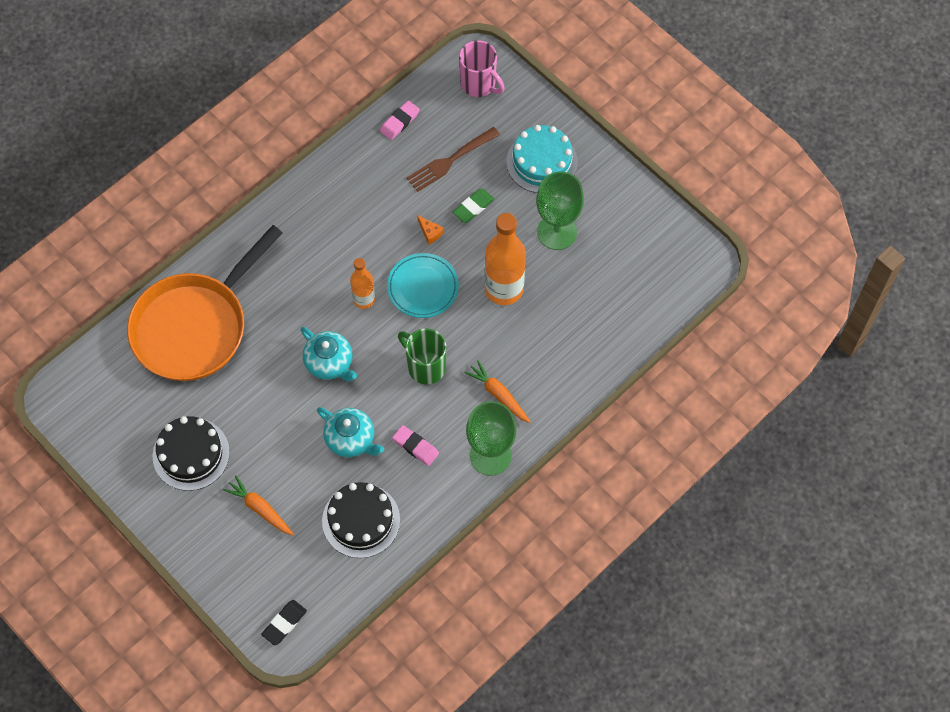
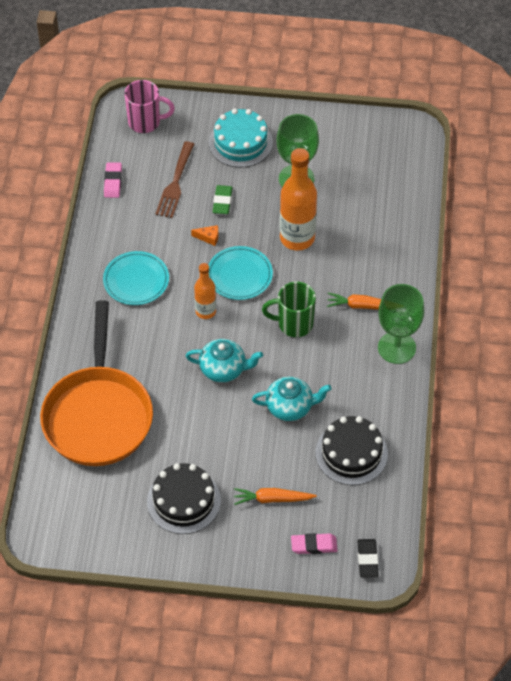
camera: 40 degrees left, 10 degrees down
pink eraser [392,425,439,466] -> pink eraser moved to [291,533,338,554]
none -> turquoise plate [103,251,169,305]

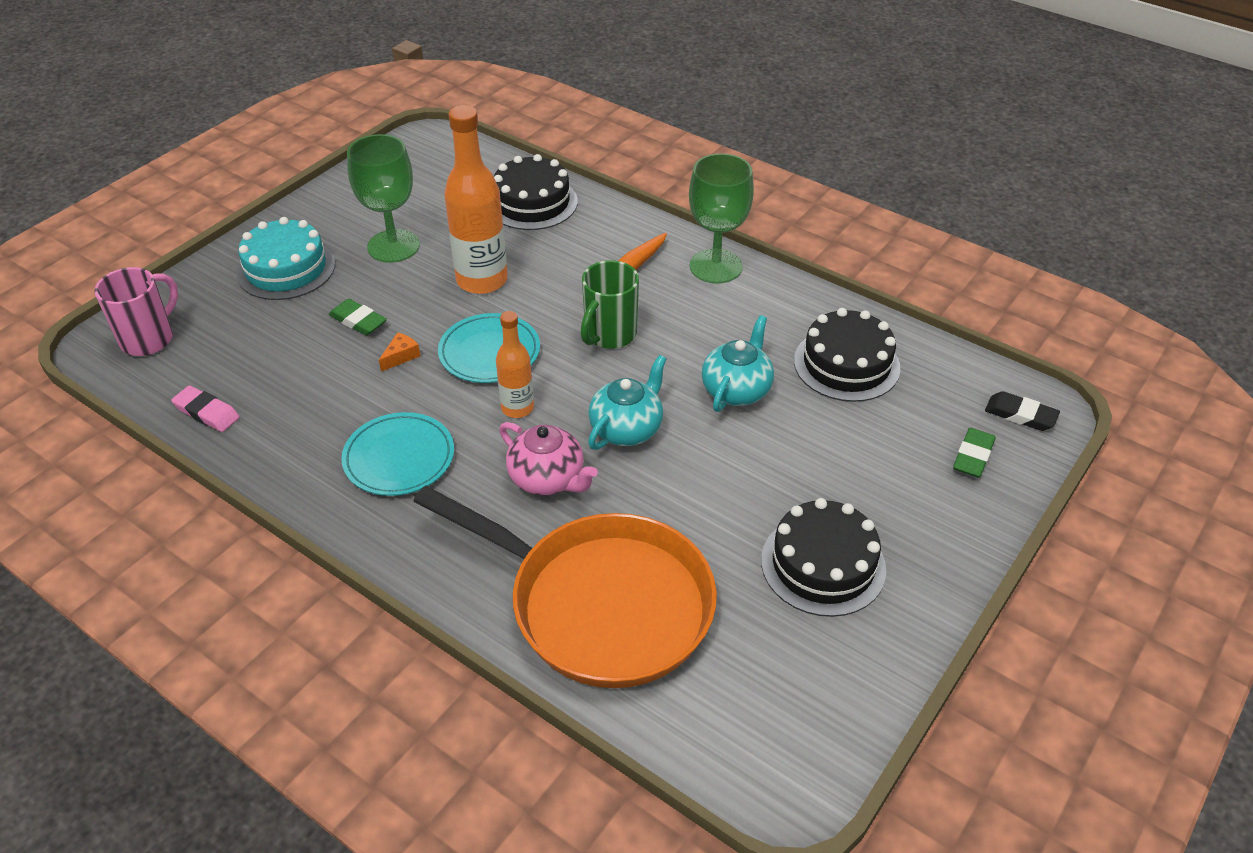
camera: 60 degrees left, 10 degrees down
brown fork [155,141,194,218] -> none
orange carrot [234,488,317,505] -> none
pink eraser [291,533,338,554] -> green eraser [953,428,996,478]
none -> black cake [494,154,578,230]
none -> pink teapot [499,422,598,495]

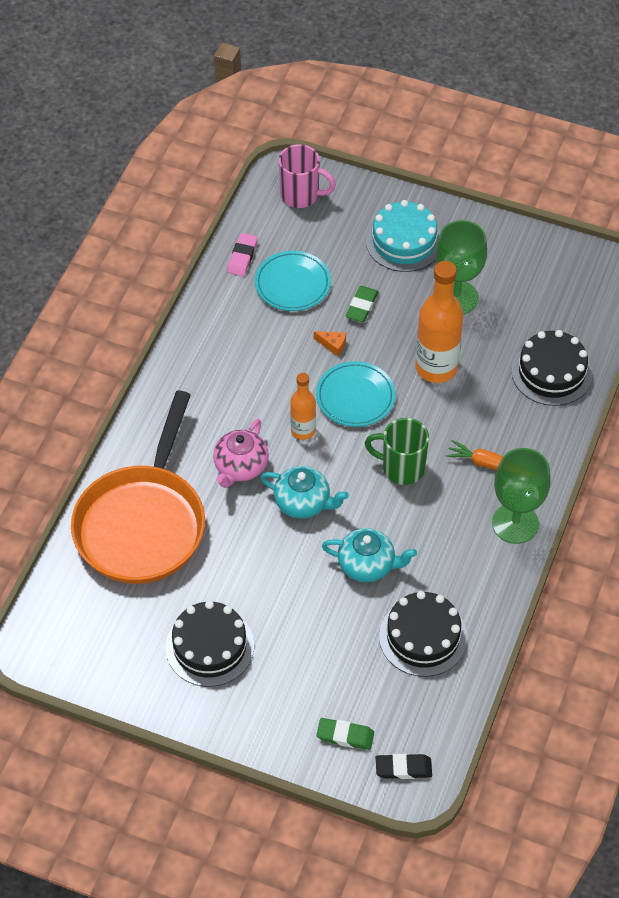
camera: 75 degrees right, 10 degrees up
turquoise plate [341,412,454,496] -> turquoise plate moved to [255,251,331,311]
black eraser [985,391,1060,431] -> black eraser turned 75 degrees clockwise [376,754,432,779]

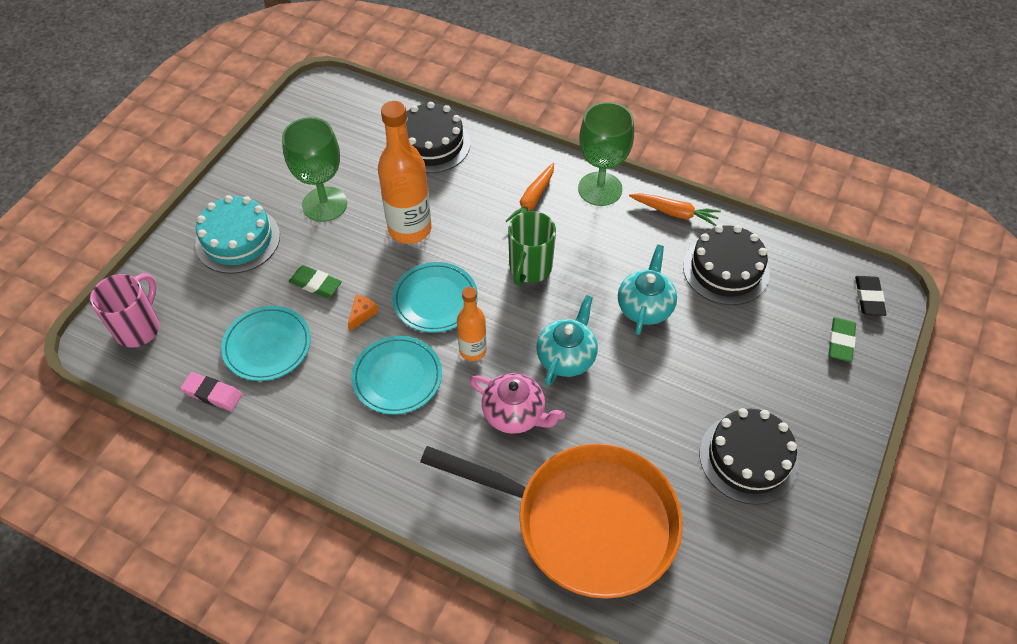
camera: 85 degrees left, 0 degrees up
none -> turquoise plate [351,336,442,414]
none -> orange carrot [629,193,721,226]

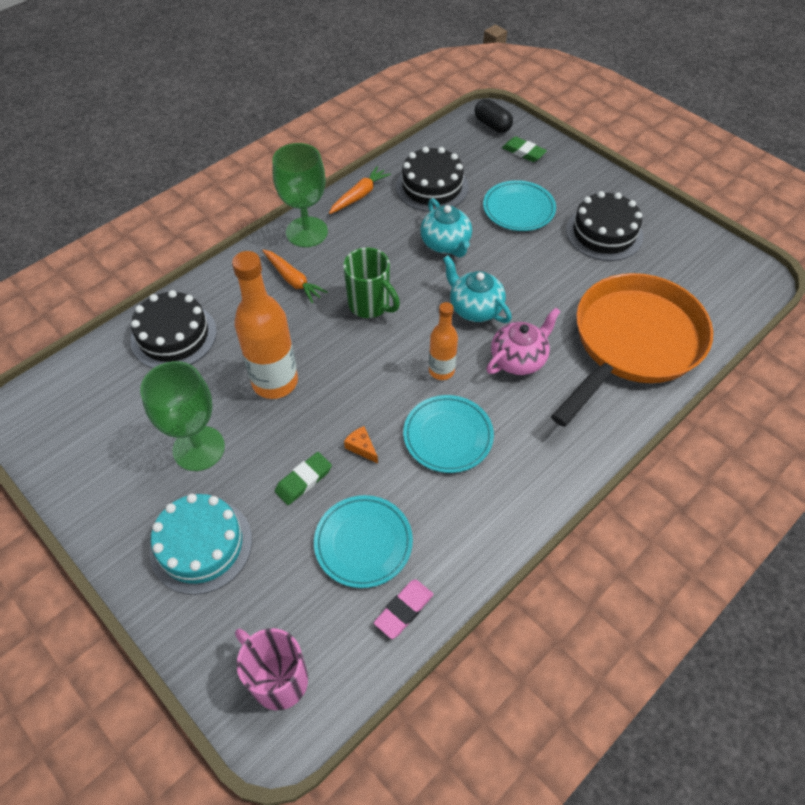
camera: 70 degrees left, 0 degrees up
turquoise plate [392,262,478,332] -> turquoise plate moved to [483,180,556,231]
turquoise teapot [618,244,677,335] -> turquoise teapot turned 150 degrees counterclockwise [420,198,472,257]
black eraser [855,276,887,316] -> black capsule [475,99,513,133]

